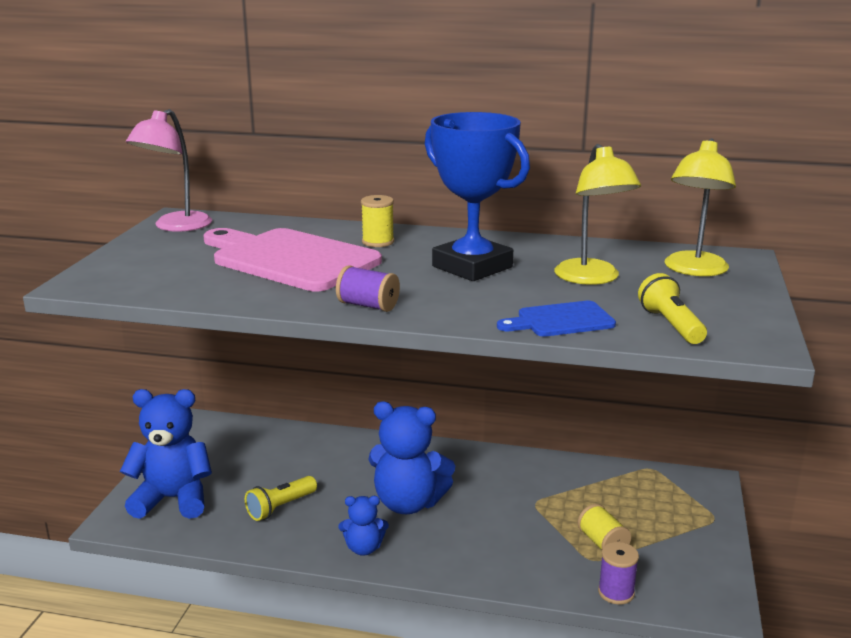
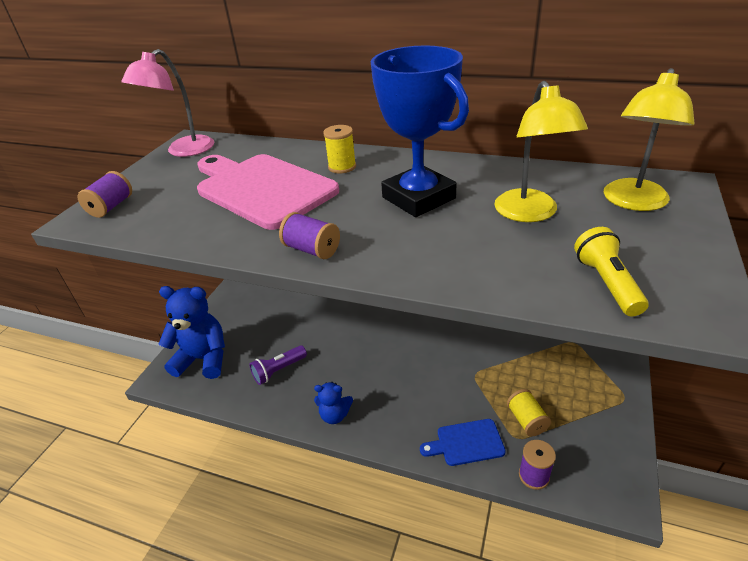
camera: 10 degrees right, 15 degrees up
yellow flashlight [245,476,317,521] -> purple flashlight [250,345,307,385]
blue teddy bear [368,401,455,514] -> none
blue cutting board [497,301,616,337] -> blue cutting board moved to [420,419,506,466]
none -> purple spool [78,171,132,218]

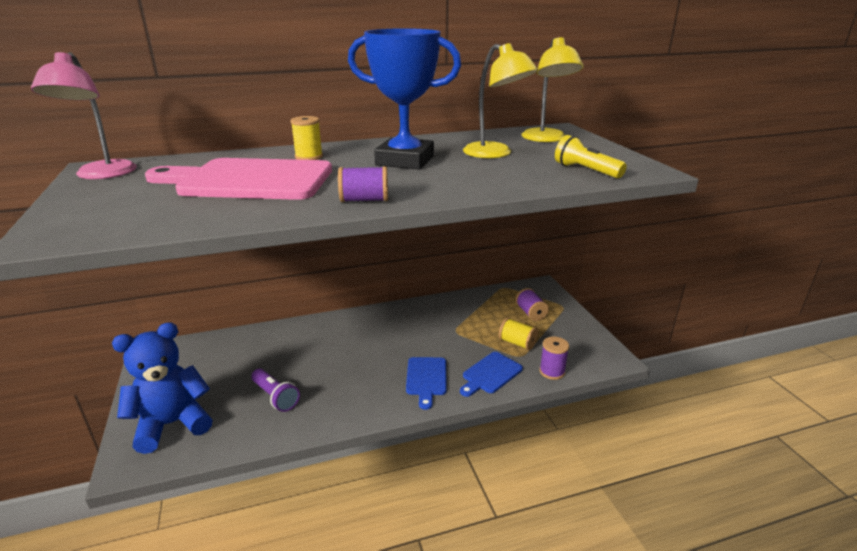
camera: 40 degrees left, 10 degrees down
purple spool [78,171,132,218] -> purple spool moved to [516,288,549,321]
purple flashlight [250,345,307,385] -> purple flashlight turned 60 degrees counterclockwise [251,369,300,412]
blue teddy bear [314,382,353,424] -> none
none -> blue cutting board [406,357,447,410]

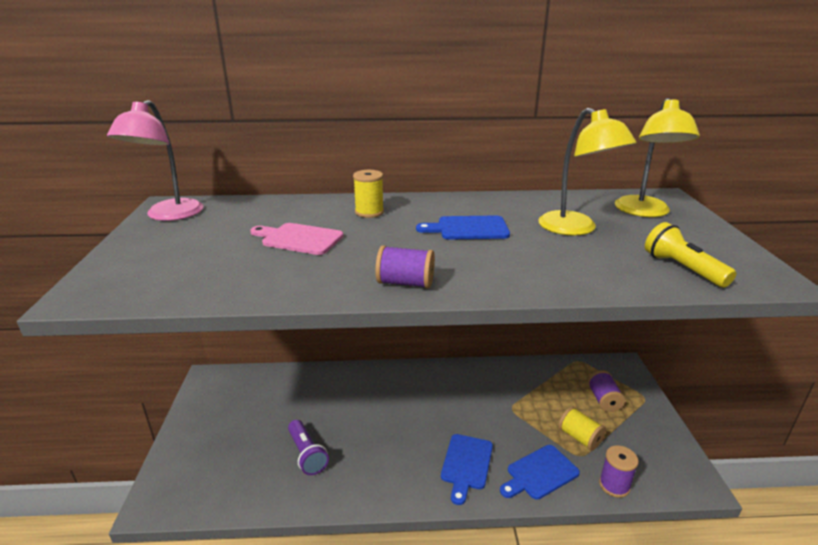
camera: 15 degrees right, 0 degrees up
blue teddy bear [112,322,212,454] -> none
pink cutting board [145,158,332,200] -> pink cutting board [250,223,343,255], size x0.50
blue trophy [348,28,461,170] -> blue cutting board [416,216,510,240]

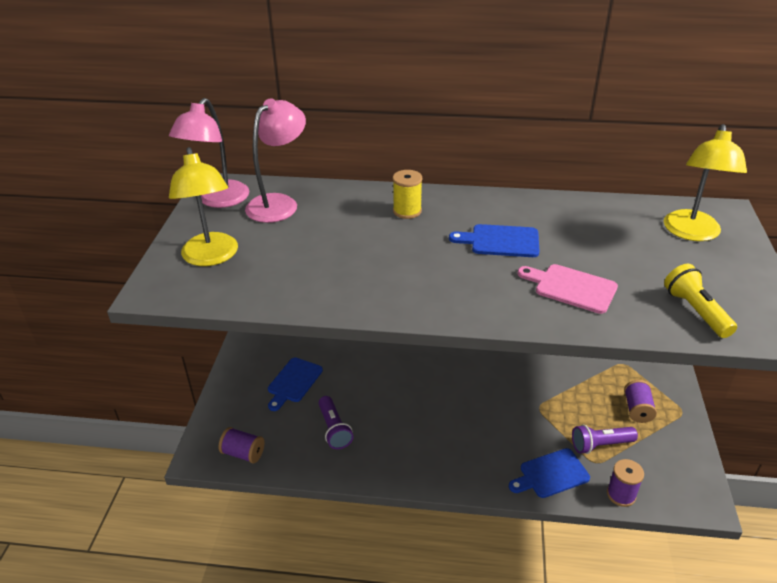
camera: 10 degrees right, 10 degrees up
pink cutting board [250,223,343,255] -> pink cutting board moved to [517,264,618,314]
purple spool [375,245,435,288] -> purple spool moved to [218,427,265,463]
blue cutting board [441,434,493,505] -> blue cutting board moved to [268,357,323,411]
yellow lamp [538,108,637,236] -> yellow lamp moved to [169,147,238,266]
yellow spool [559,407,606,451] -> purple flashlight [572,425,638,454]
none -> pink lamp [245,98,306,223]

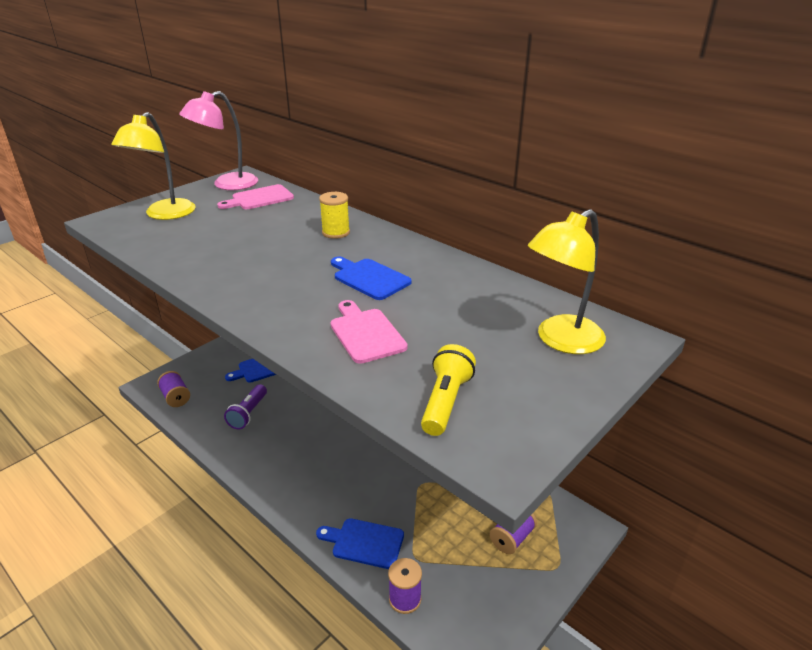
camera: 35 degrees right, 5 degrees down
pink lamp [245,98,306,223] -> pink cutting board [217,184,294,209]
purple flashlight [572,425,638,454] -> none

